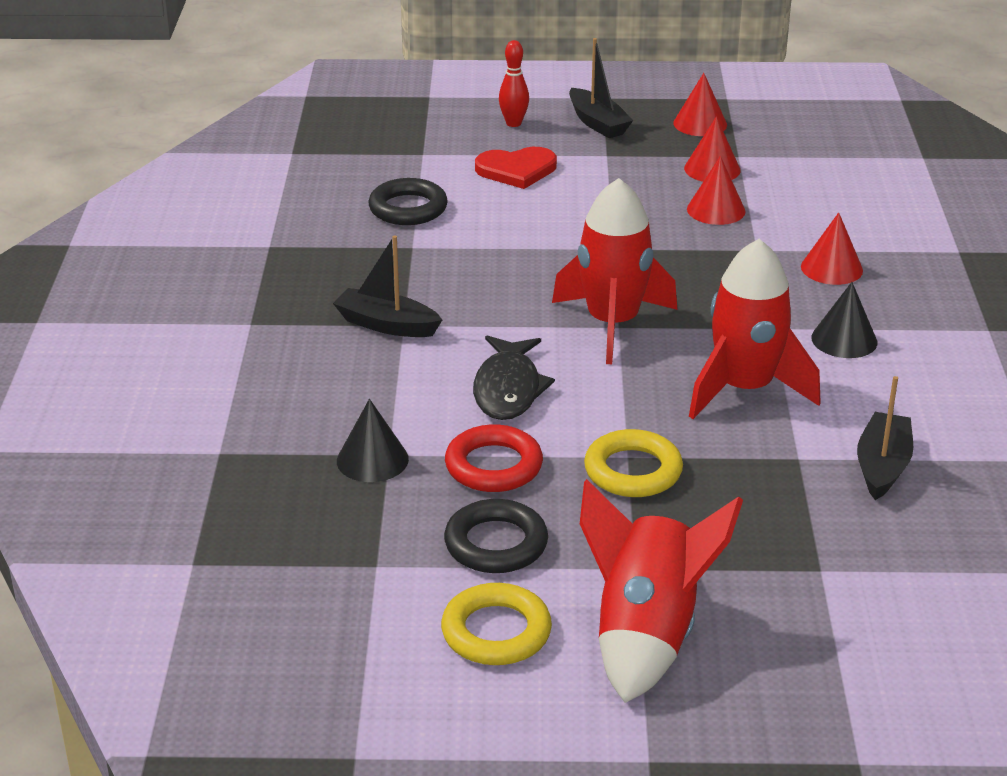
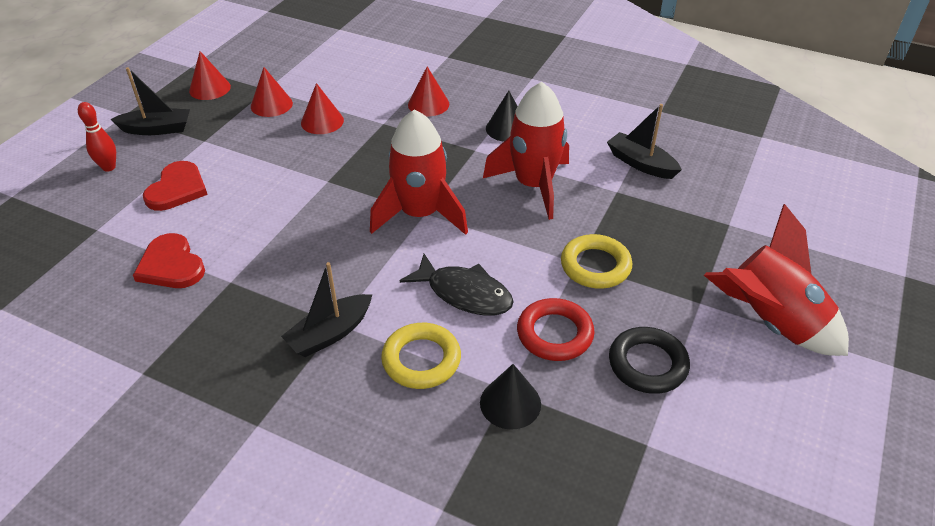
camera: 65 degrees left, 10 degrees up
black ring [368,178,448,225] -> red heart [133,233,205,288]
yellow ring [441,583,552,665] -> yellow ring moved to [381,323,461,389]

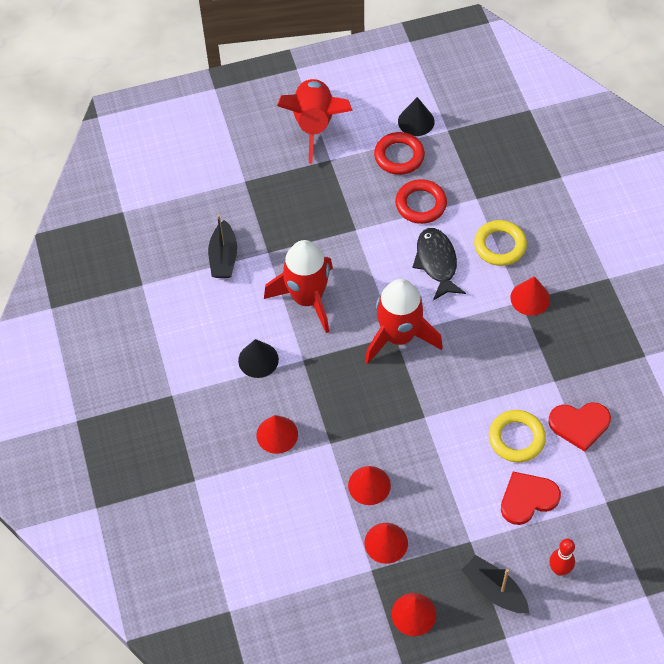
camera: 130 degrees left, 15 degrees up
red heart [133,233,205,288] -> red heart turned 75 degrees clockwise [549,402,611,452]
black boat [281,262,372,357] -> red cone [510,276,550,316]
black cone [480,364,541,430] -> black cone moved to [398,97,435,136]
yellow ring [561,234,633,289] -> yellow ring moved to [489,410,546,462]
black ring [609,327,690,394] -> red ring [374,132,425,175]

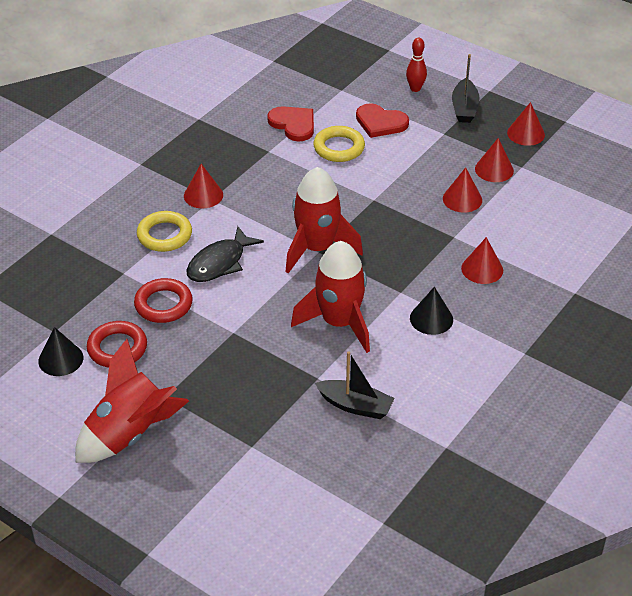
camera: 130 degrees left, 15 degrees down
black boat [208,214,237,278] -> black boat turned 60 degrees clockwise [315,351,395,419]

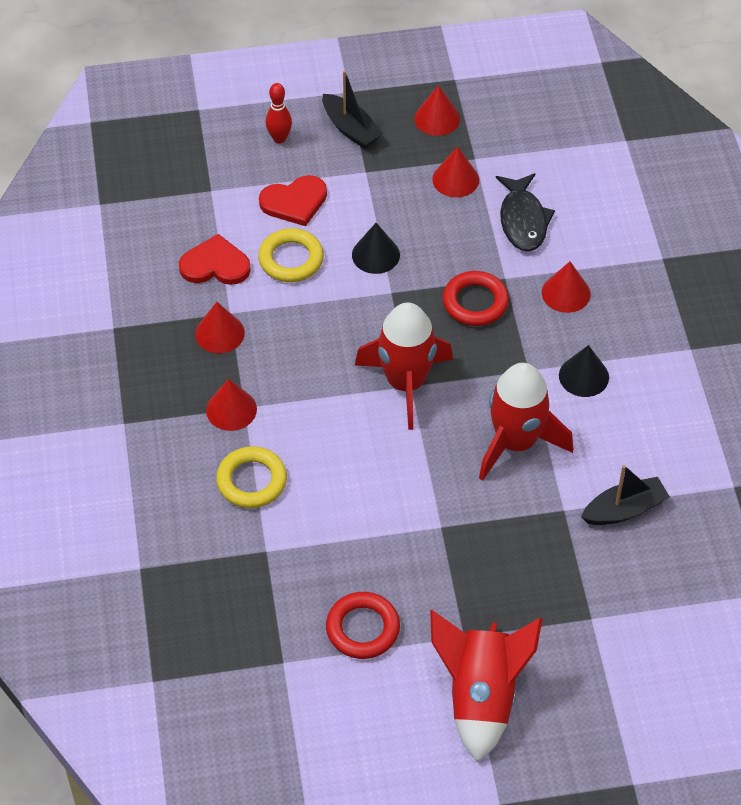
camera: 45 degrees left, 10 degrees up
black cone [38,327,83,376] -> black cone moved to [352,223,400,274]
red ring [134,278,193,323] -> red ring moved to [443,271,509,326]
black fish [186,226,264,282] -> black fish moved to [496,173,555,252]
red cone [443,167,482,213] -> red cone moved to [195,302,245,353]

